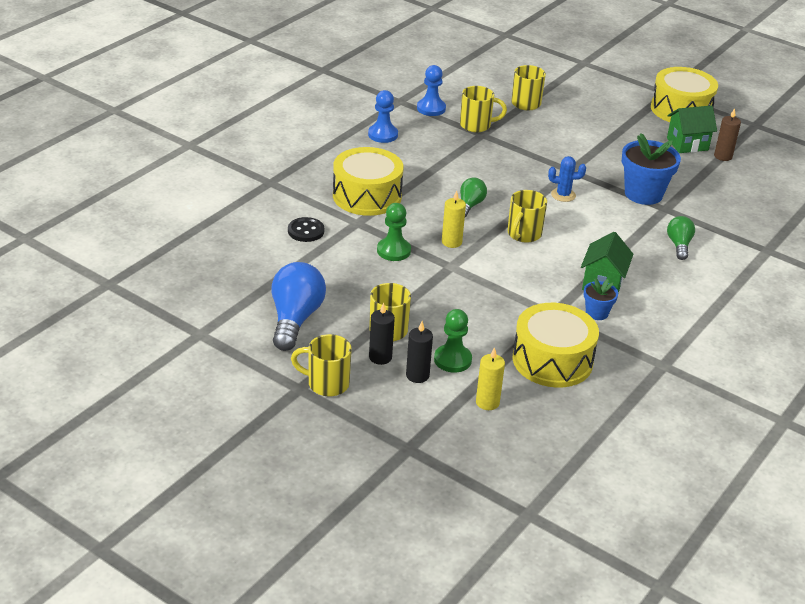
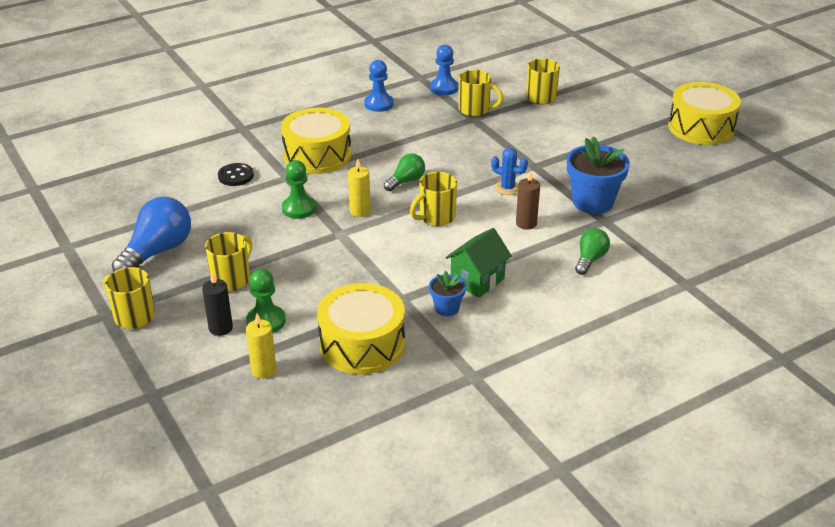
camera: 25 degrees right, 0 degrees up
black candle [369,303,395,365] -> none
green house [667,105,717,153] -> none
brown candle [714,108,741,161] -> brown candle moved to [516,170,540,230]

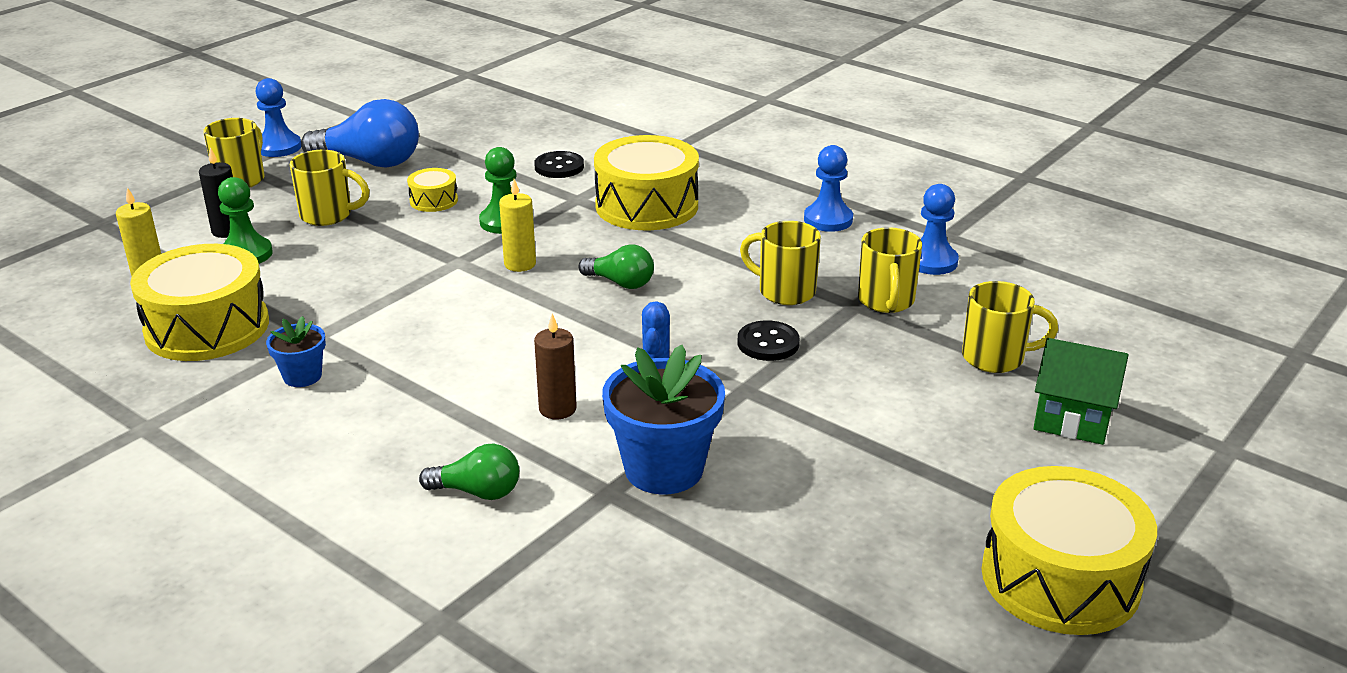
camera: 70 degrees right, 5 degrees down
yellow mug [410,172,457,226] -> yellow mug moved to [740,221,821,305]
green house [445,228,512,298] -> green house moved to [1033,338,1129,445]
none -> blue pawn [255,78,301,157]
none -> yellow drum [407,168,458,212]
none -> black button [738,320,800,361]

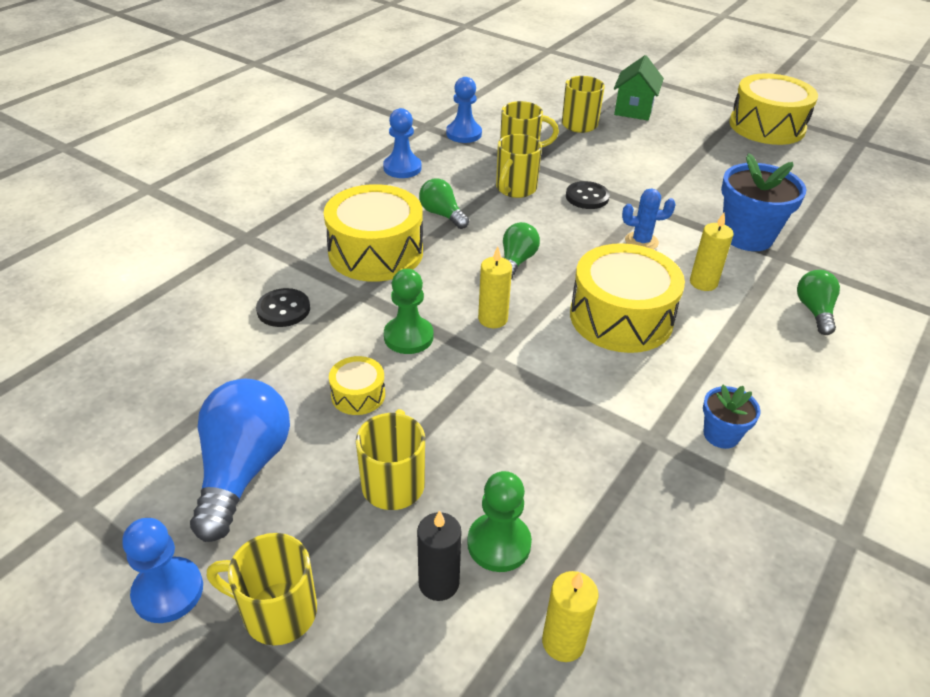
camera: 95 degrees left, 10 degrees up
yellow drum [130,244,269,361] -> yellow drum moved to [570,243,685,353]
brown candle [534,313,577,420] -> yellow candle [690,213,733,291]
none -> green light bulb [419,179,469,229]

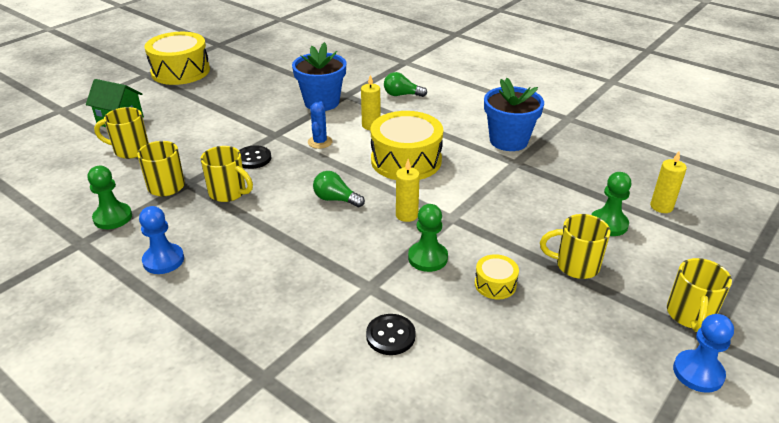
camera: 85 degrees left, 5 degrees down
blue light bulb [190,379,290,542] -> none
yellow drum [324,184,423,282] -> none
black candle [417,510,461,601] -> none
green light bulb [419,179,469,229] -> none
blue pawn [446,77,482,143] -> green pawn [88,166,132,229]
blue flower pot [703,384,761,449] -> blue flower pot [484,78,544,151], size x1.90

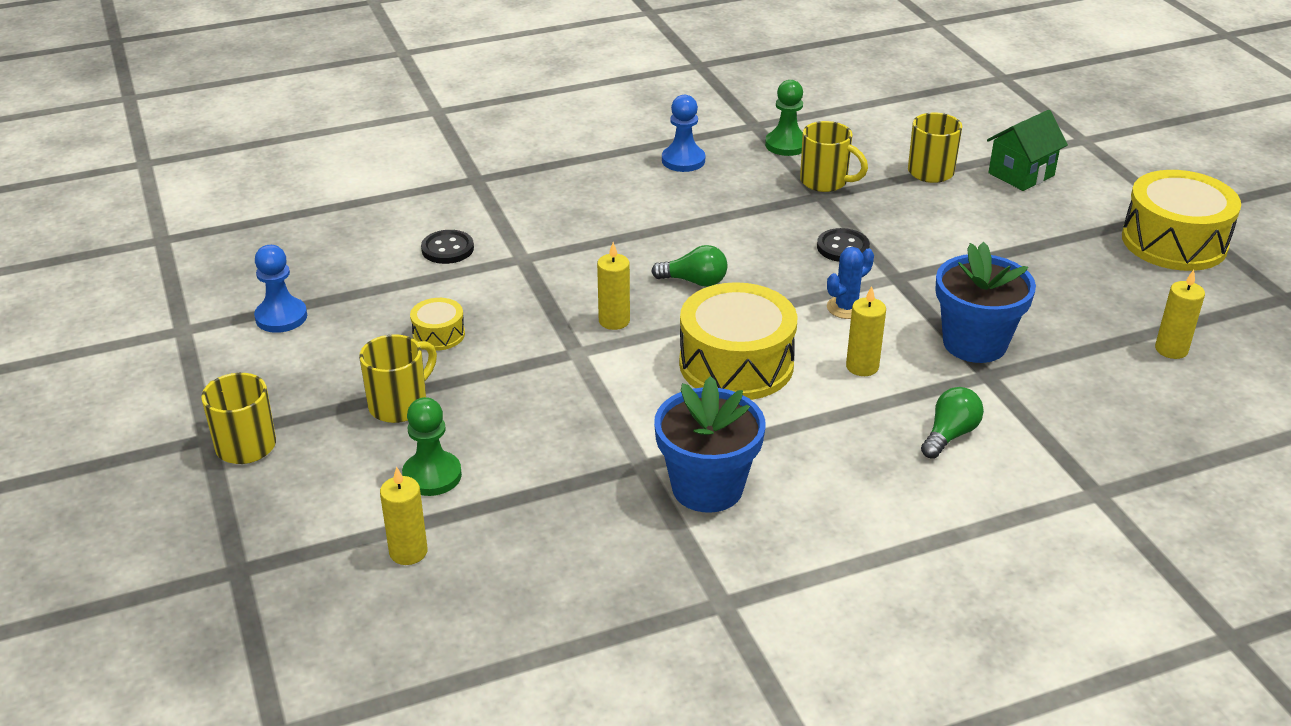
camera: 120 degrees right, 0 degrees up
yellow mug [201,146,253,202] -> none
blue cactus [308,101,333,149] -> blue cactus turned 75 degrees counterclockwise [827,247,874,319]
green light bulb [313,171,365,207] -> green light bulb turned 45 degrees clockwise [651,245,727,287]
green pawn [408,204,448,272] -> none
blue pawn [673,314,734,393] -> blue pawn moved to [254,245,307,333]
none -> yellow candle [1155,270,1205,359]

